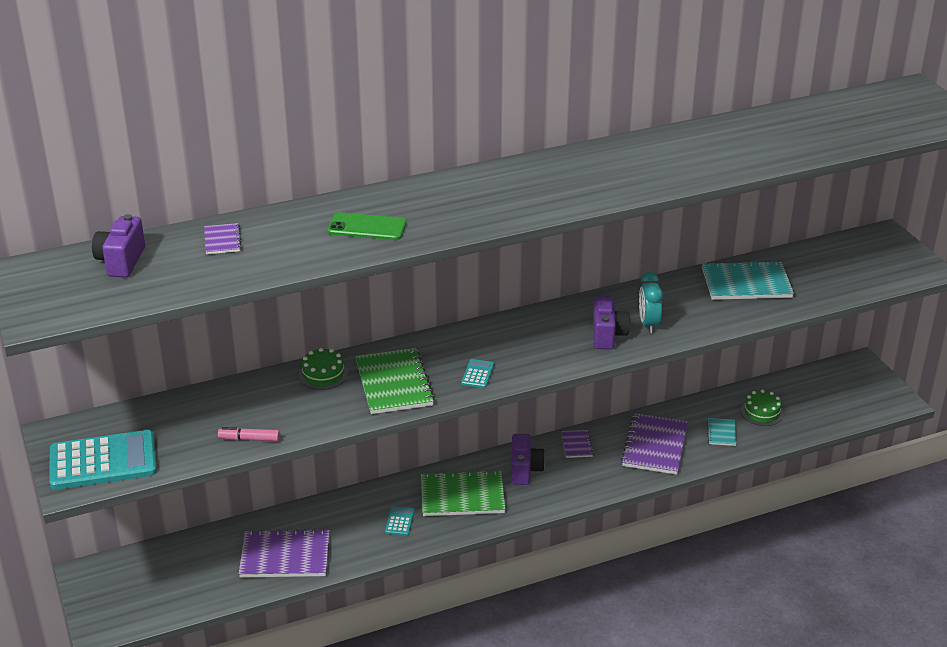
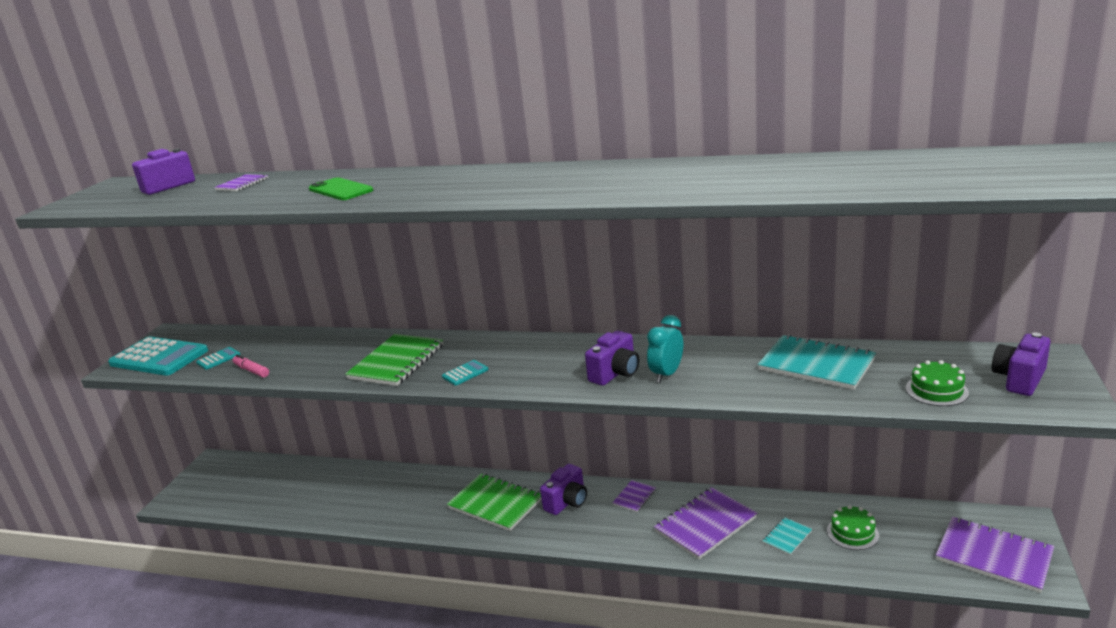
camera: 40 degrees right, 10 degrees down
purple notebook [239,528,330,578] -> purple notebook moved to [936,517,1054,593]
green cake [299,348,348,390] -> green cake moved to [906,360,969,406]
turquoise calculator [385,506,415,536] -> turquoise calculator moved to [196,347,240,370]
none -> purple camera [992,333,1050,396]

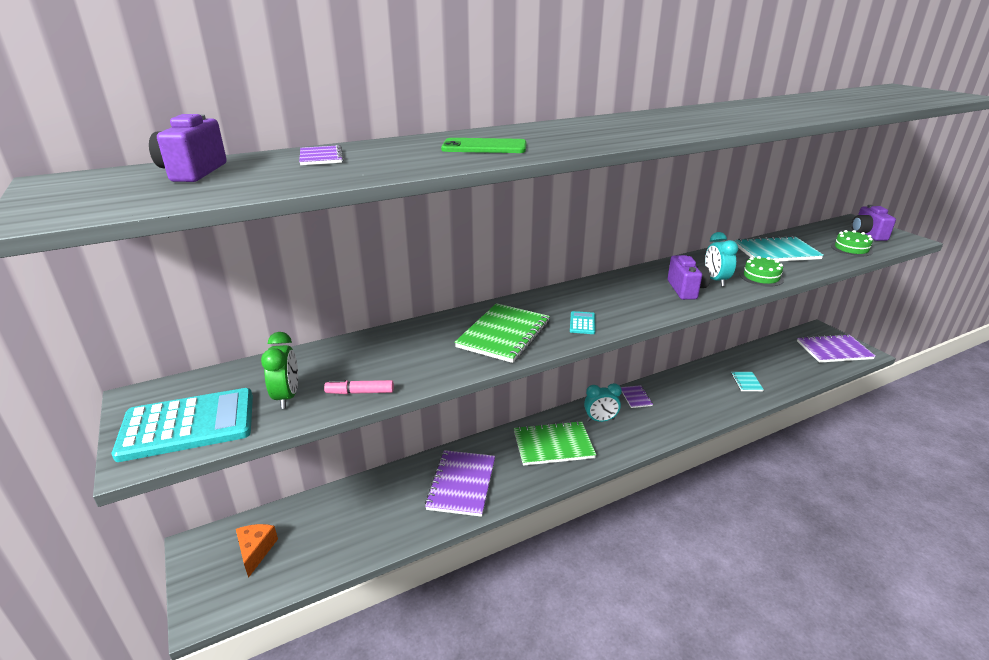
camera: 45 degrees left, 5 degrees up
turquoise calculator [196,347,240,370] -> green clock [261,332,298,409]
green notebook [345,334,443,386] -> green notebook turned 45 degrees clockwise [455,303,550,363]
purple camera [540,464,587,515] -> turquoise clock [584,383,622,422]
purple notebook [654,487,757,560] -> purple notebook moved to [425,450,495,517]
green cake [827,505,879,550] -> green cake moved to [740,256,784,287]
none -> orange cheese [236,524,278,578]

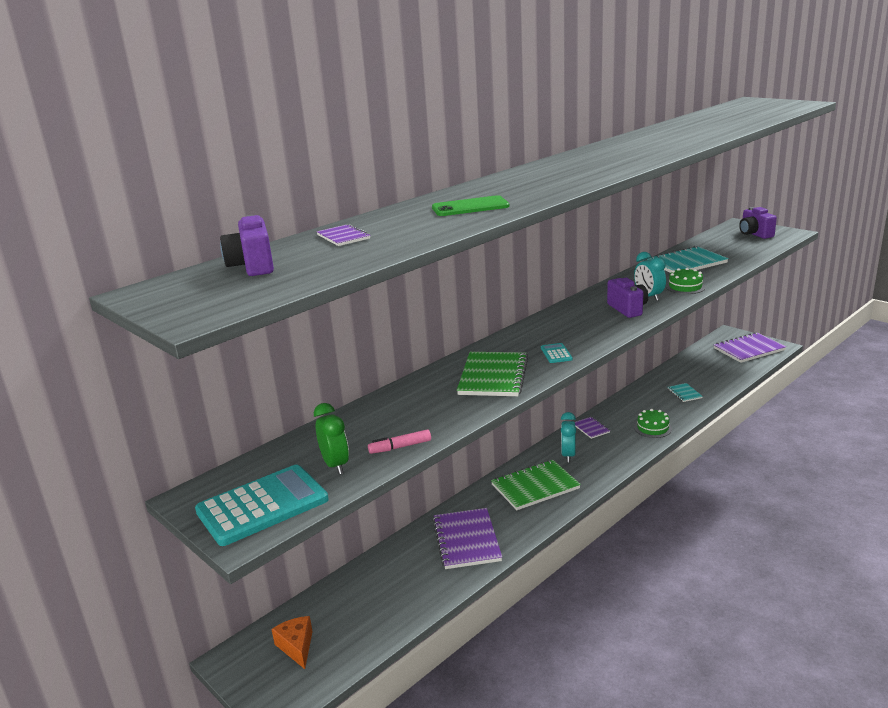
camera: 15 degrees left, 5 degrees down
turquoise clock [584,383,622,422] -> turquoise clock turned 120 degrees clockwise [561,412,576,462]
green cake [831,230,873,256] -> green cake moved to [634,409,672,438]

